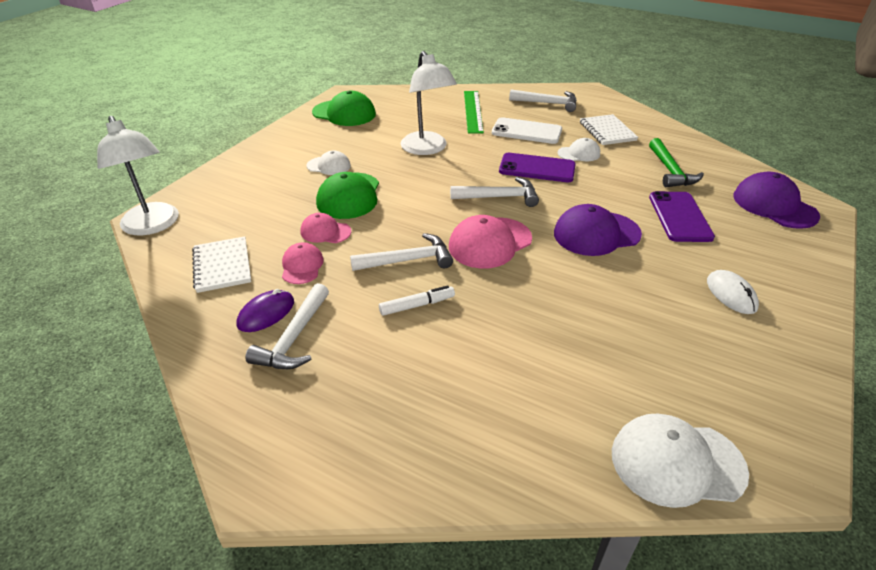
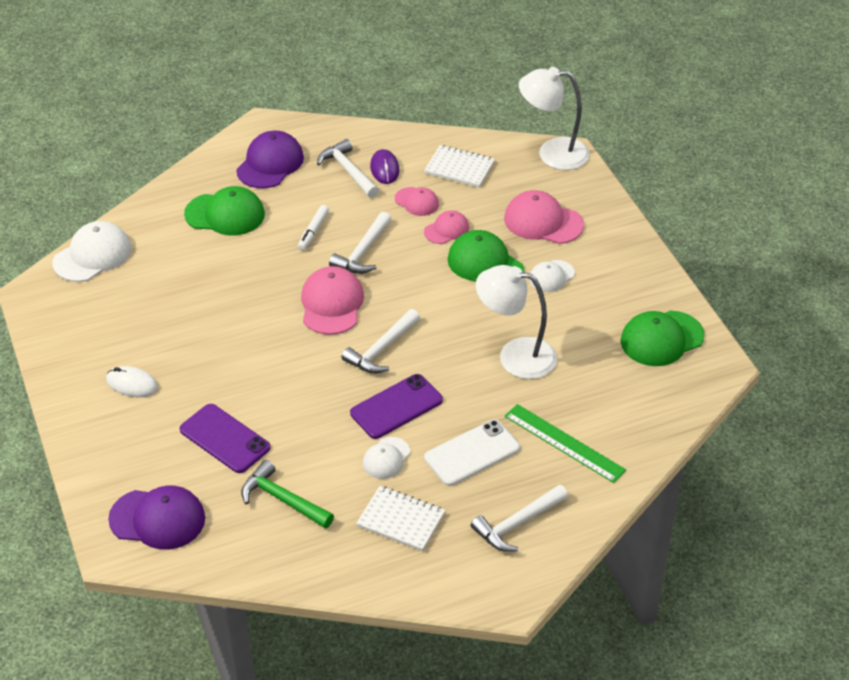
camera: 130 degrees right, 5 degrees up
purple cap [554,204,642,256] -> purple cap moved to [236,131,304,188]
none -> green cap [184,186,265,235]
none -> pink cap [504,190,584,244]

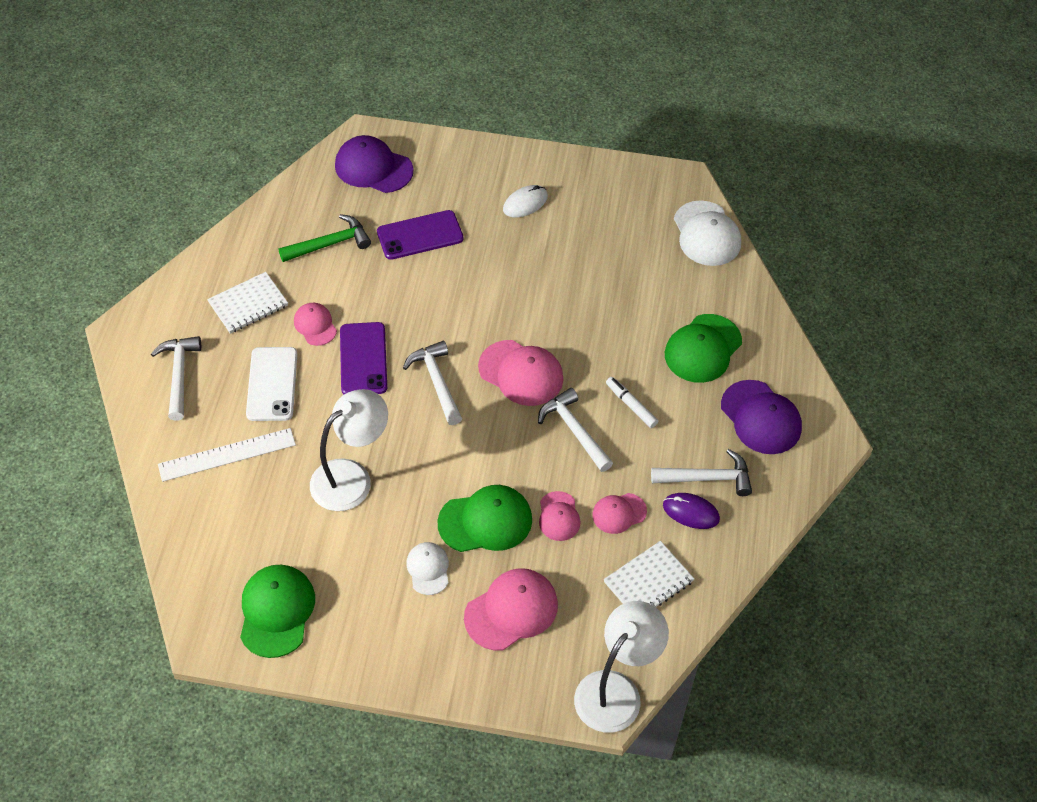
camera: 120 degrees right, 10 degrees up
purple cap [108,486,205,550] -> purple cap turned 75 degrees clockwise [335,135,413,193]
white cap [363,437,410,479] -> pink cap [294,303,337,346]
green ruler [505,404,626,483] -> white ruler [158,428,296,482]

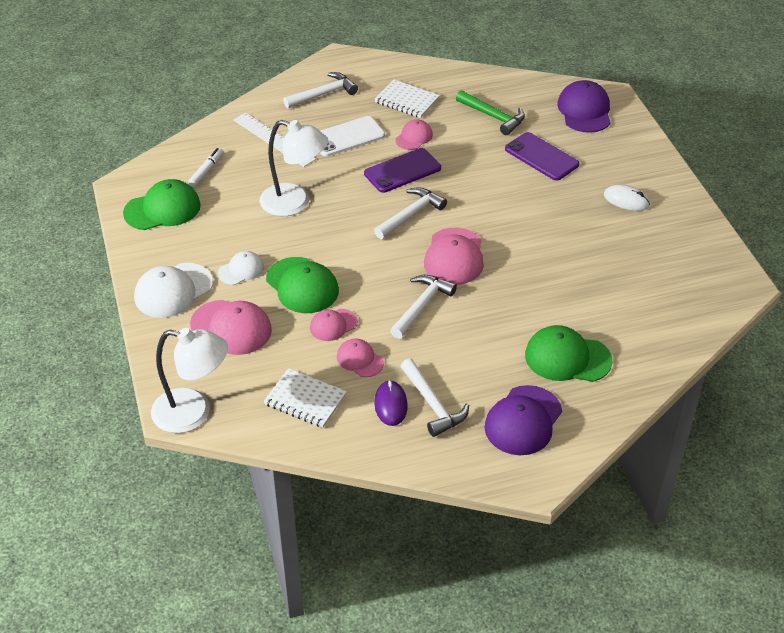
camera: 65 degrees right, 10 degrees down
white marker [606,377,658,428] -> white marker moved to [188,148,223,187]
white cap [674,200,741,266] -> white cap moved to [134,263,213,318]

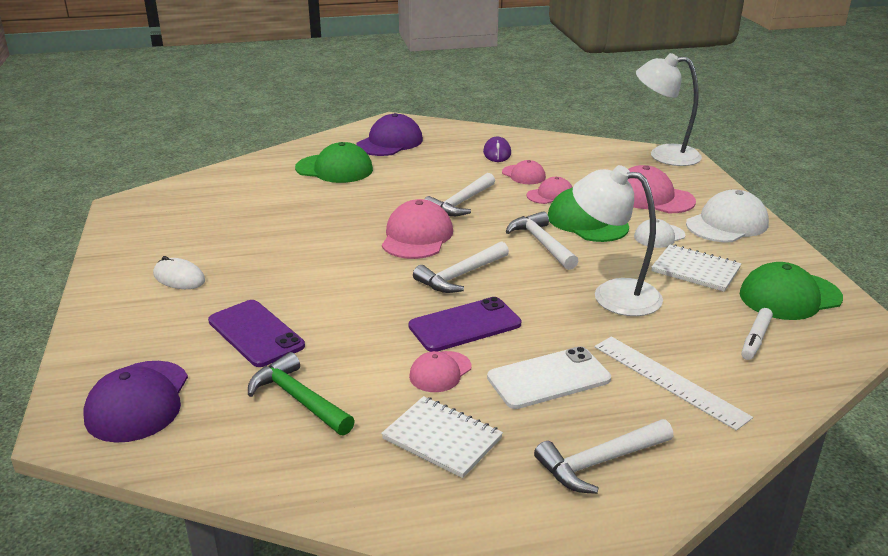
camera: 175 degrees left, 15 degrees down
white notebook [264,368,347,428] -> white notebook moved to [651,244,741,292]
white hammer [400,358,469,437] -> white hammer moved to [506,211,578,270]

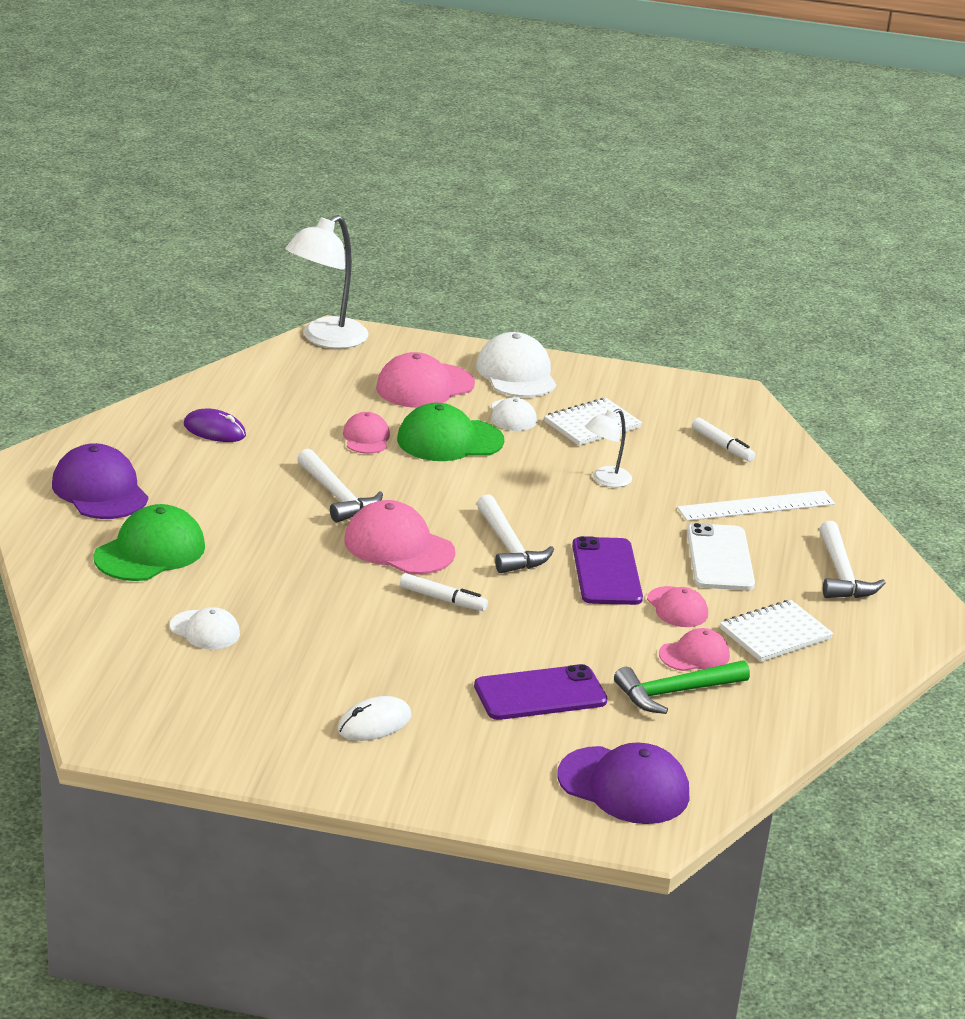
camera: 70 degrees left, 0 degrees up
pink cap [502,160,546,184] -> pink cap moved to [659,628,730,671]
white hammer [506,211,578,270] -> none
white lamp [573,165,663,316] -> white lamp [585,409,632,487], size x0.55
green cap [740,262,843,320] -> none
none -> white cap [170,607,240,649]
none -> white marker [400,573,488,611]

